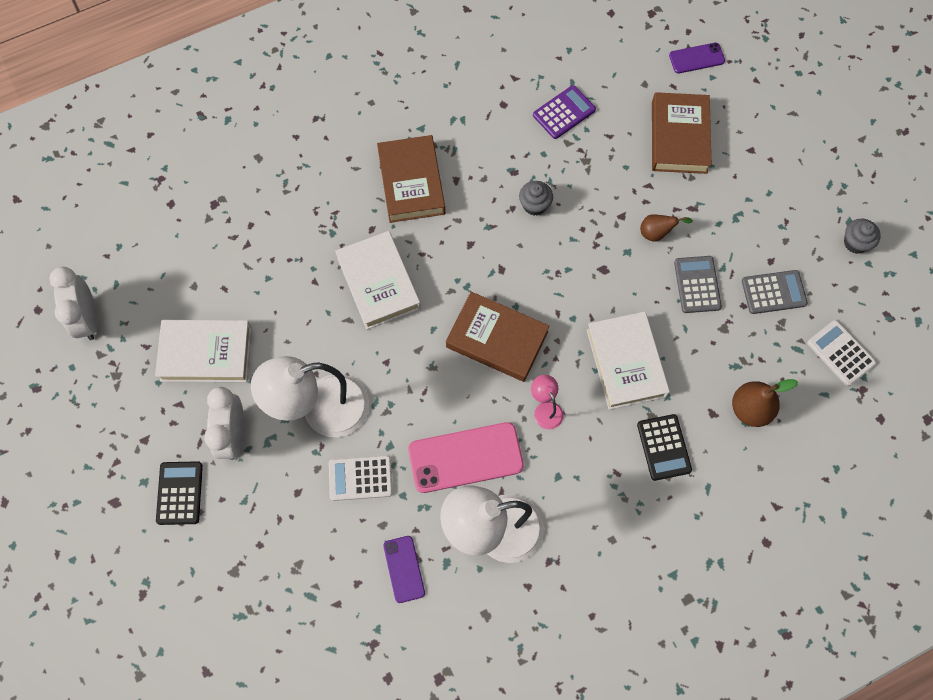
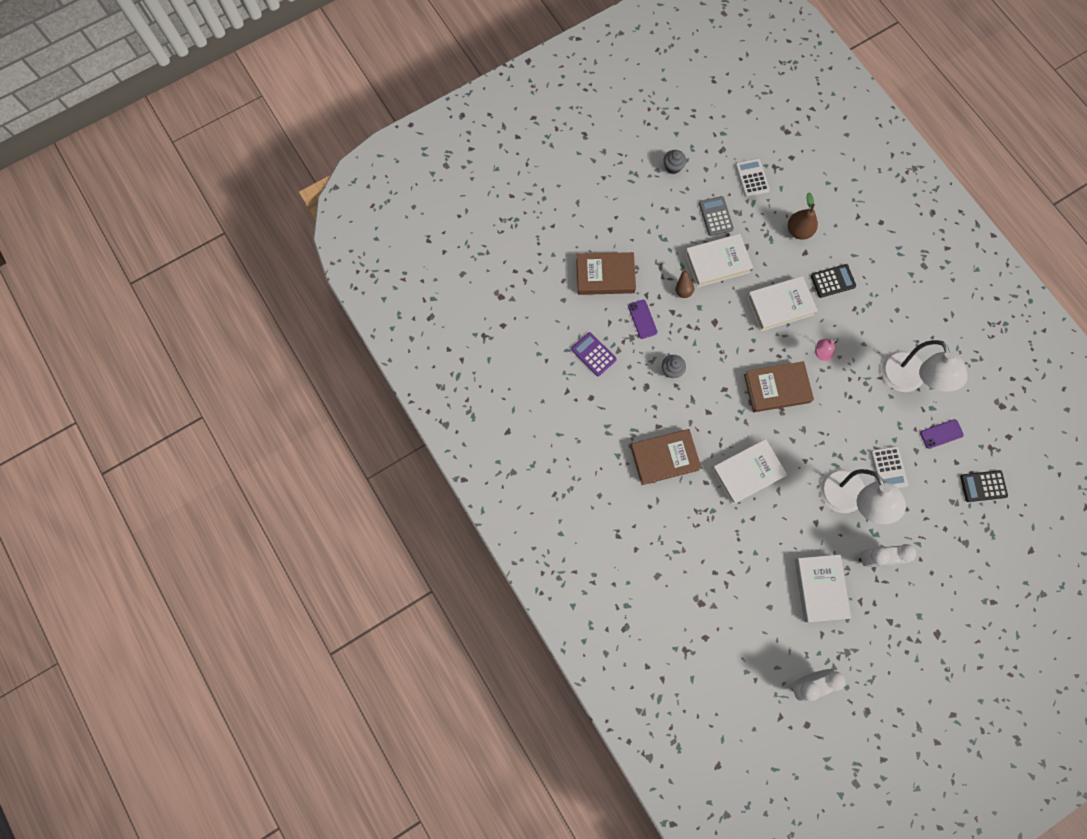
camera: 95 degrees left, 5 degrees up
black calculator [156,461,203,525] -> black calculator moved to [960,470,1008,502]
pink phone [408,422,524,493] -> none
brown book [446,292,549,382] -> brown book turned 60 degrees clockwise [744,361,814,412]
purple phone [669,43,725,74] -> purple phone moved to [628,300,657,339]
grey calculator [674,256,722,313] -> white book [685,234,753,287]
white calculator [807,320,876,386] -> white calculator turned 120 degrees clockwise [735,158,770,197]

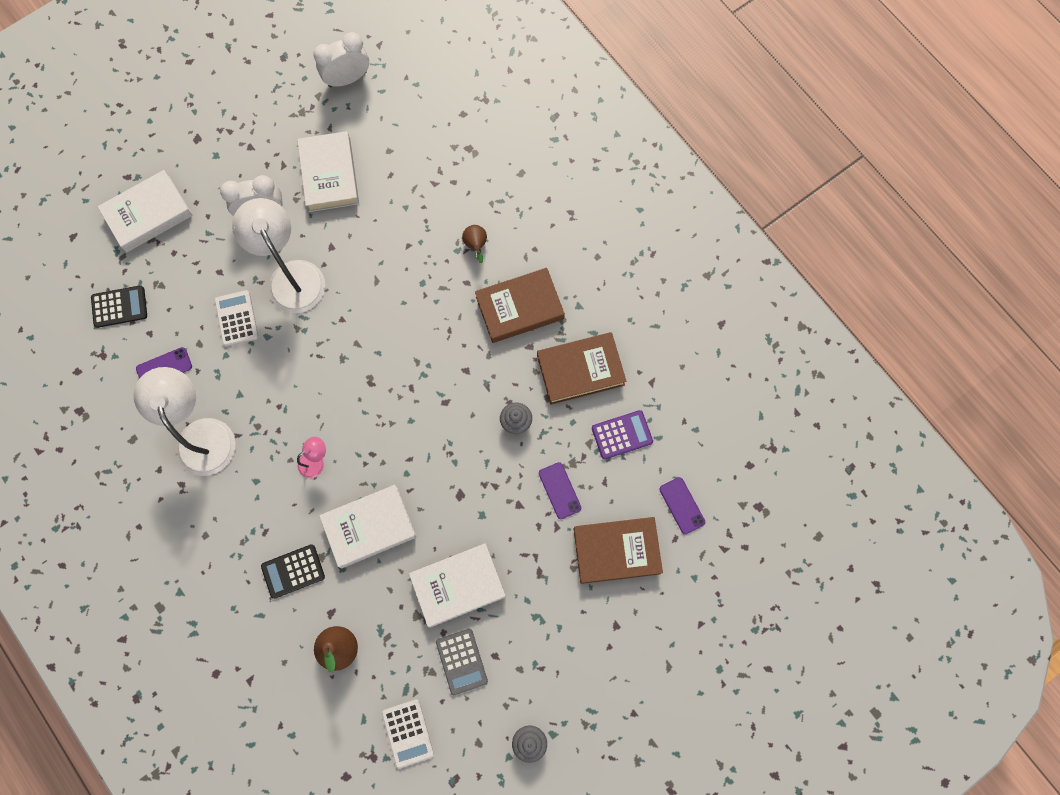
camera: 175 degrees right, 0 degrees up
purple calculator [571,332,617,376] -> purple calculator turned 60 degrees counterclockwise [592,410,653,459]
brown pear [675,263,694,298] -> brown pear moved to [462,225,487,263]
white book [712,439,787,505] -> white book moved to [98,170,193,252]
brown book [744,361,814,412] -> brown book moved to [537,332,626,405]
none -> purple phone [659,477,705,534]

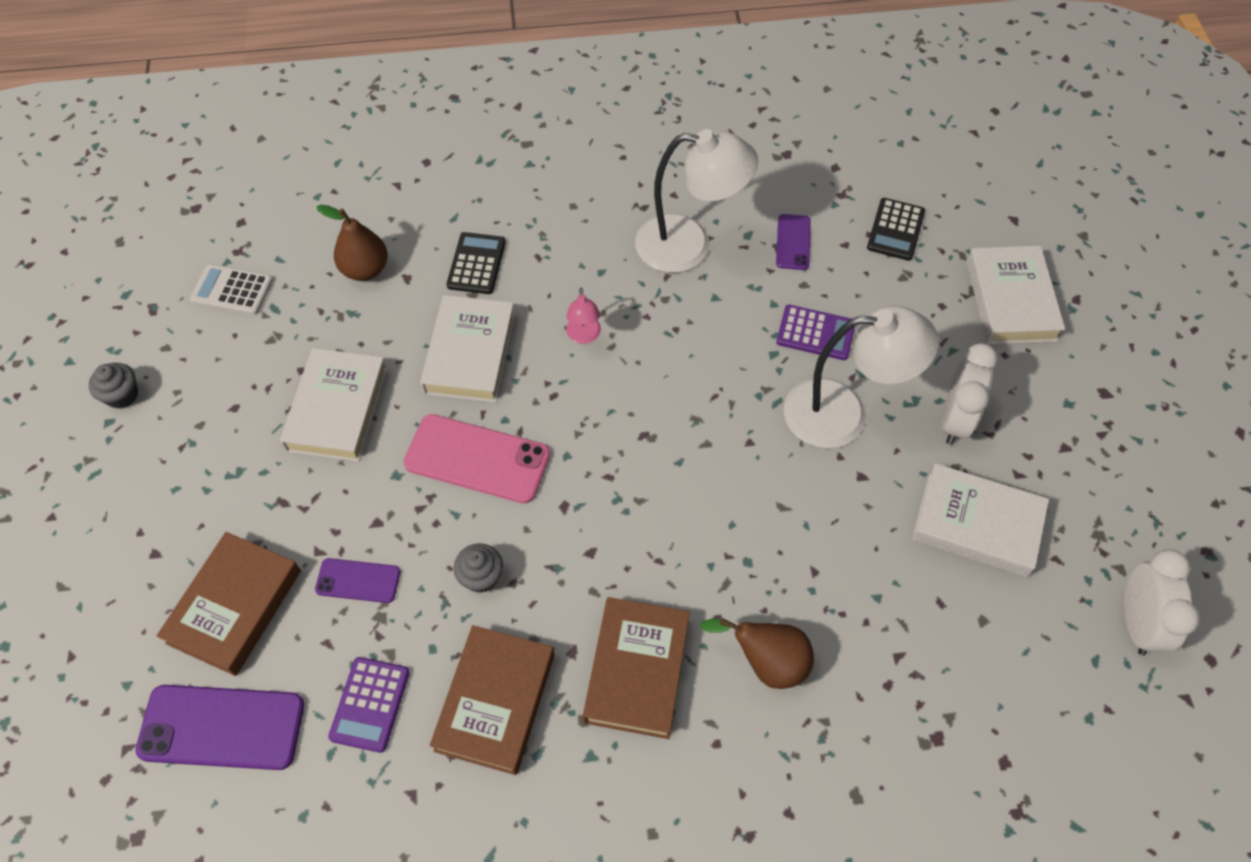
camera: 120 degrees right, 15 degrees down
white calculator [215,290,258,347] -> purple calculator [776,305,855,360]
grey calculator [436,629,488,695] -> none
brown pear [462,225,487,263] -> brown pear [700,618,814,689], size x1.57
purple phone [659,477,705,534] -> purple phone [136,685,304,770], size x1.82
none -> pink phone [404,414,550,503]

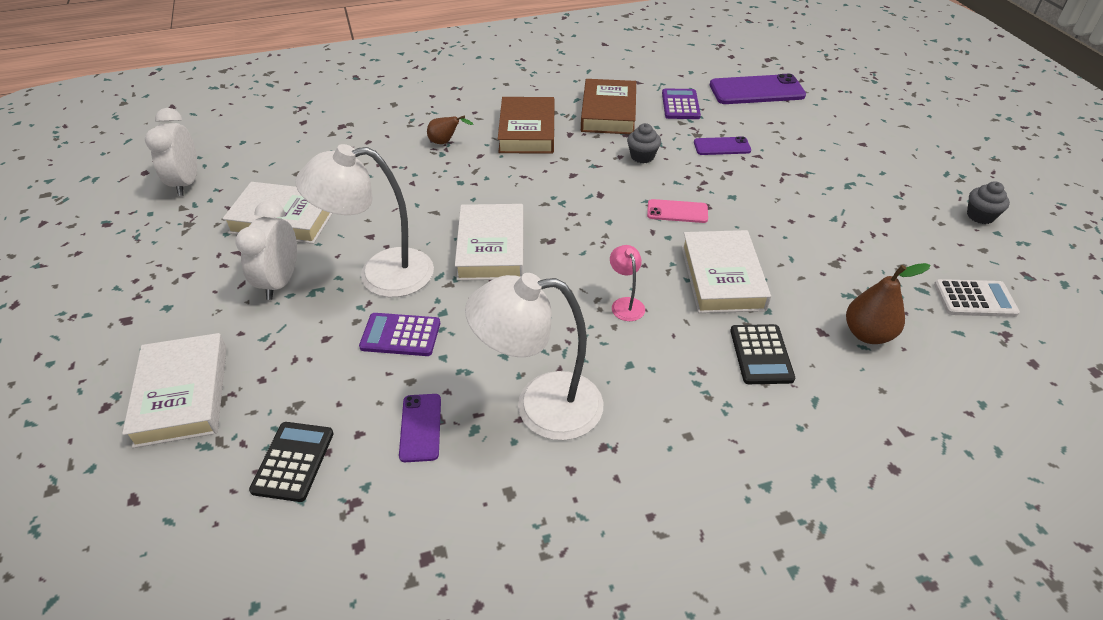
camera: 170 degrees right, 15 degrees down
brown book [157,532,301,676] -> none
white book [280,348,388,462] -> white book moved to [455,204,524,281]
pink phone [404,414,550,503] -> pink phone [647,199,708,223], size x0.55
brown pear [700,618,814,689] -> brown pear [427,116,473,144], size x0.64

